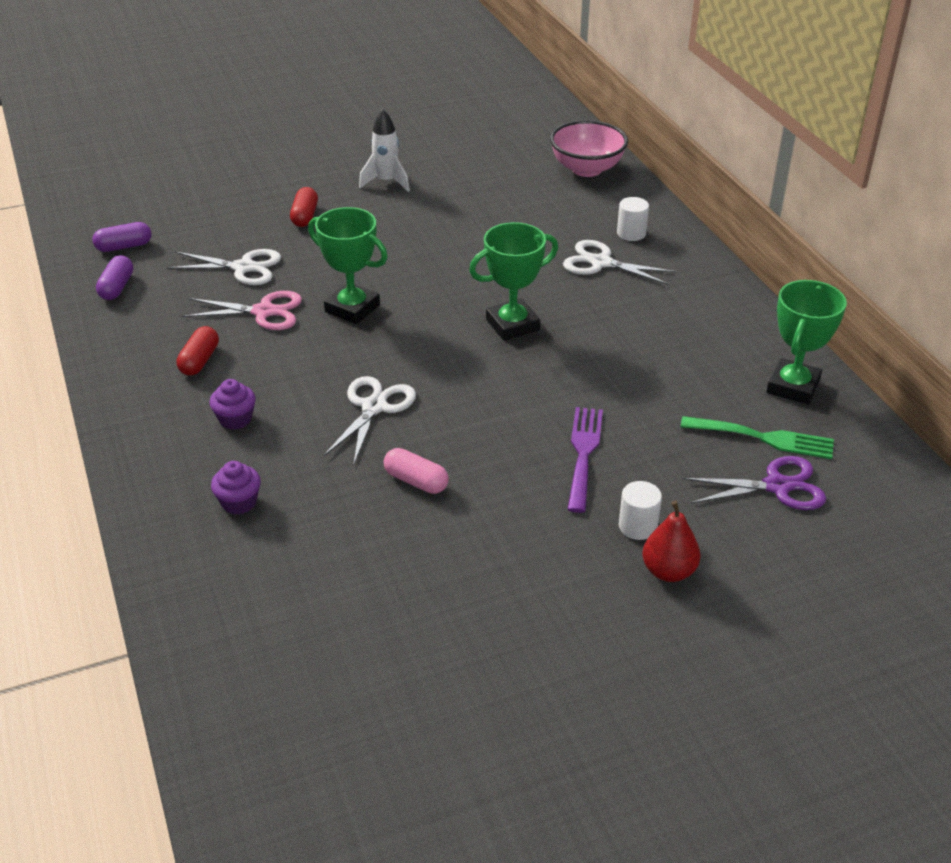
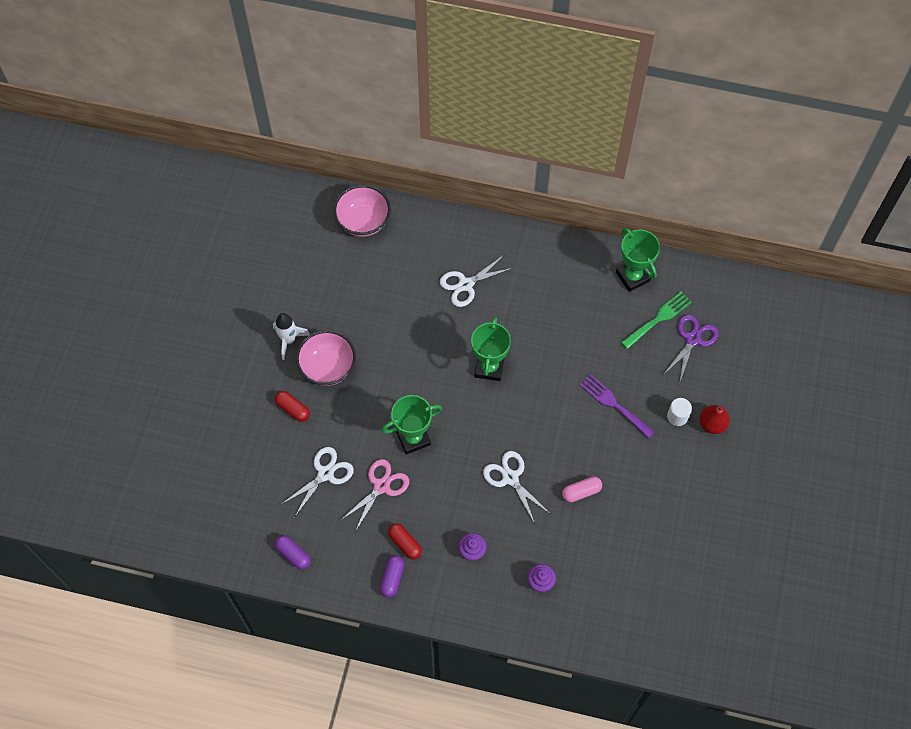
camera: 55 degrees left, 25 degrees up
purple capsule [92,222,152,252] -> purple capsule moved to [380,555,404,598]
white cylinder [617,197,649,241] -> none
none -> pink bowl [296,330,356,386]

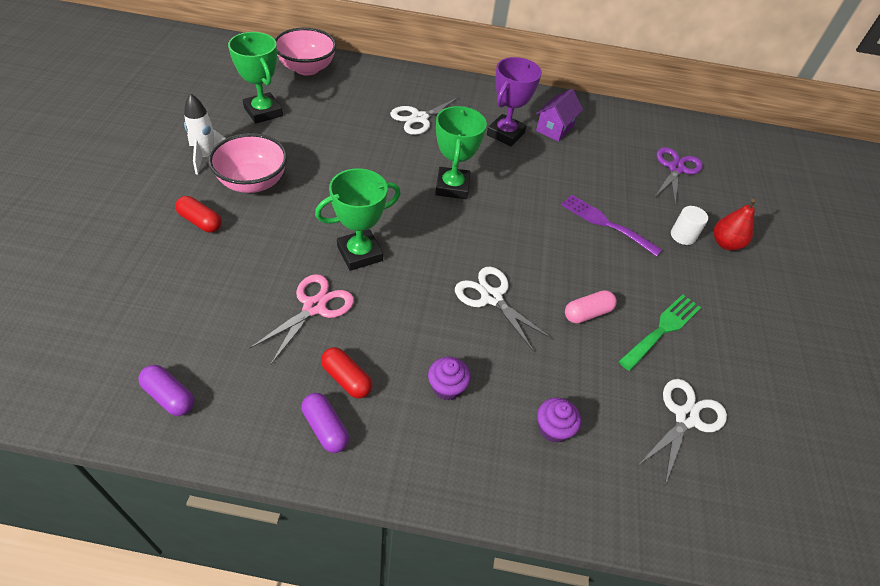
camera: 10 degrees left, 15 degrees down
white scissors [282,447,354,516] -> white scissors moved to [640,379,727,485]
purple capsule [380,555,404,598] -> purple capsule turned 45 degrees counterclockwise [302,393,349,453]
green trophy [616,228,660,292] -> green trophy moved to [228,32,283,124]
green fork [621,291,692,349] -> green fork moved to [618,294,701,371]
none -> purple trophy [487,57,542,146]
none -> purple house [536,89,583,142]

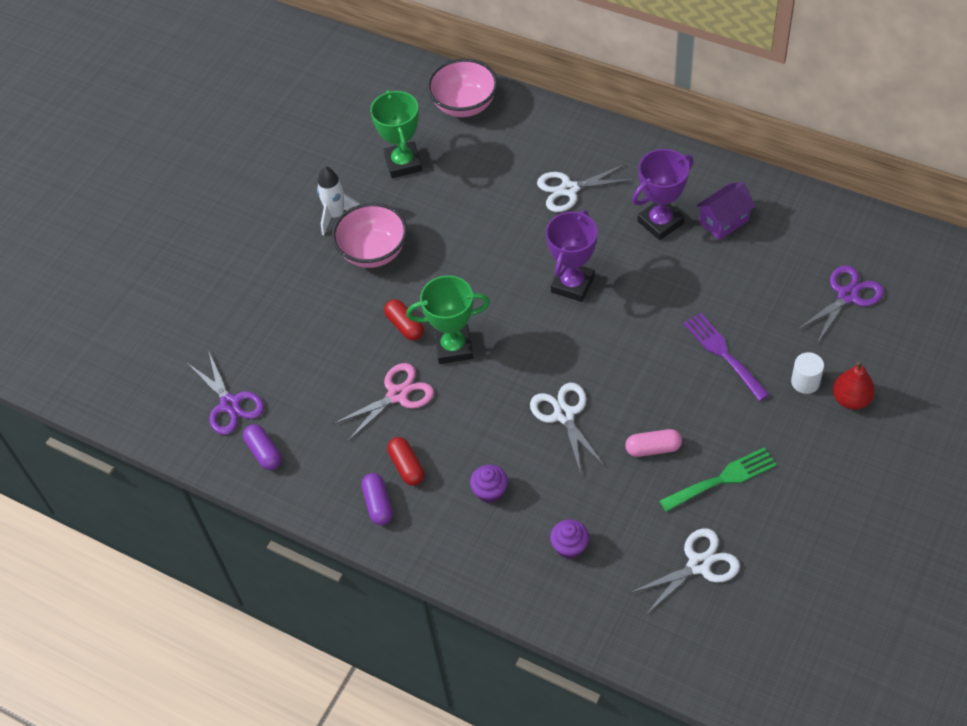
camera: 30 degrees right, 5 degrees up
red capsule [175,196,222,233] -> red capsule moved to [384,299,424,341]
green trophy [435,106,487,199] -> purple trophy [546,210,598,302]
none -> purple scissors [189,350,264,435]

